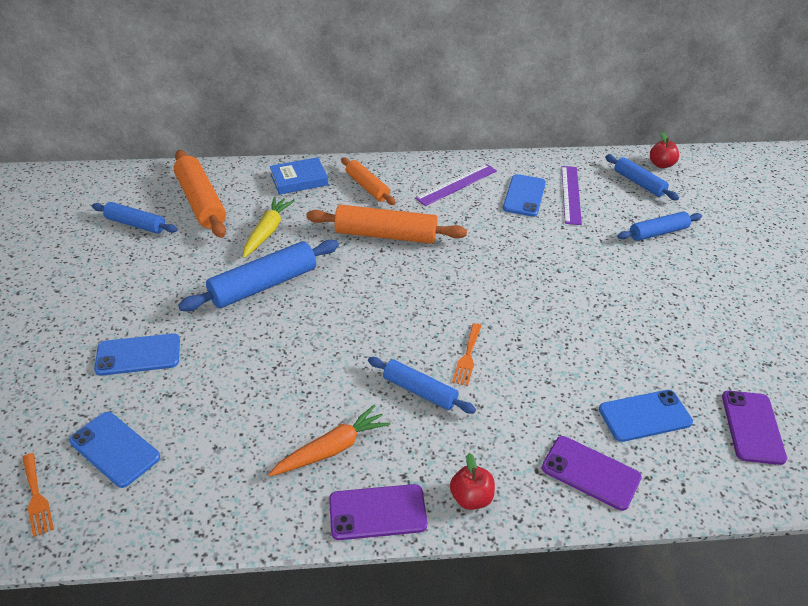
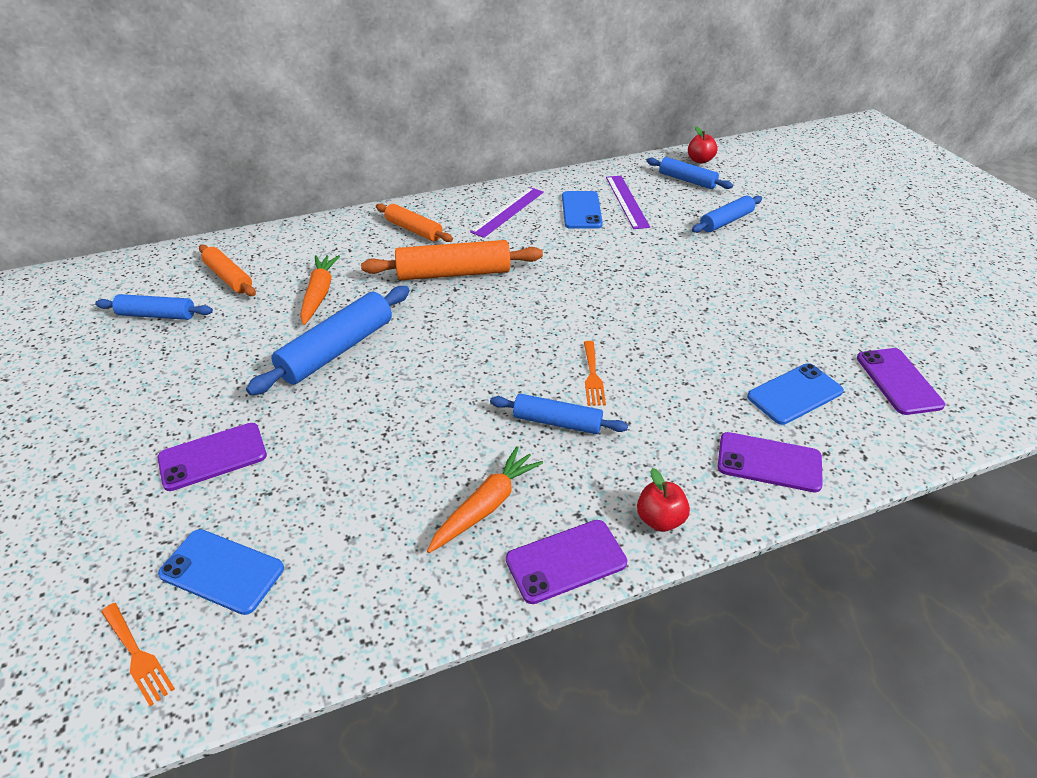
camera: 15 degrees left, 0 degrees up
blue phone [94,333,180,376] -> purple phone [158,423,267,491]
orange rolling pin [174,150,226,238] -> orange rolling pin [199,245,256,296], size x0.62
yellow carrot [243,196,294,258] -> orange carrot [300,255,340,325]
blue book [270,157,328,195] -> none

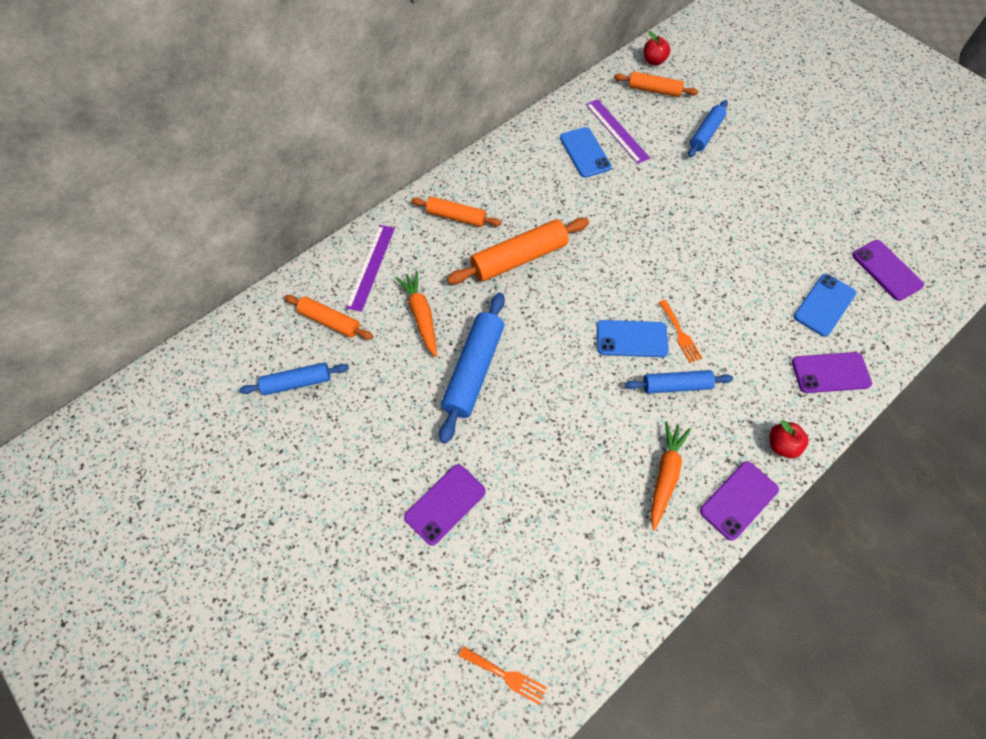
camera: 20 degrees left, 20 degrees up
blue phone [158,529,284,615] -> blue phone moved to [597,320,669,357]
purple ruler [470,187,544,238] -> purple ruler moved to [345,225,395,312]
blue rolling pin [646,157,733,189] -> orange rolling pin [614,71,699,97]

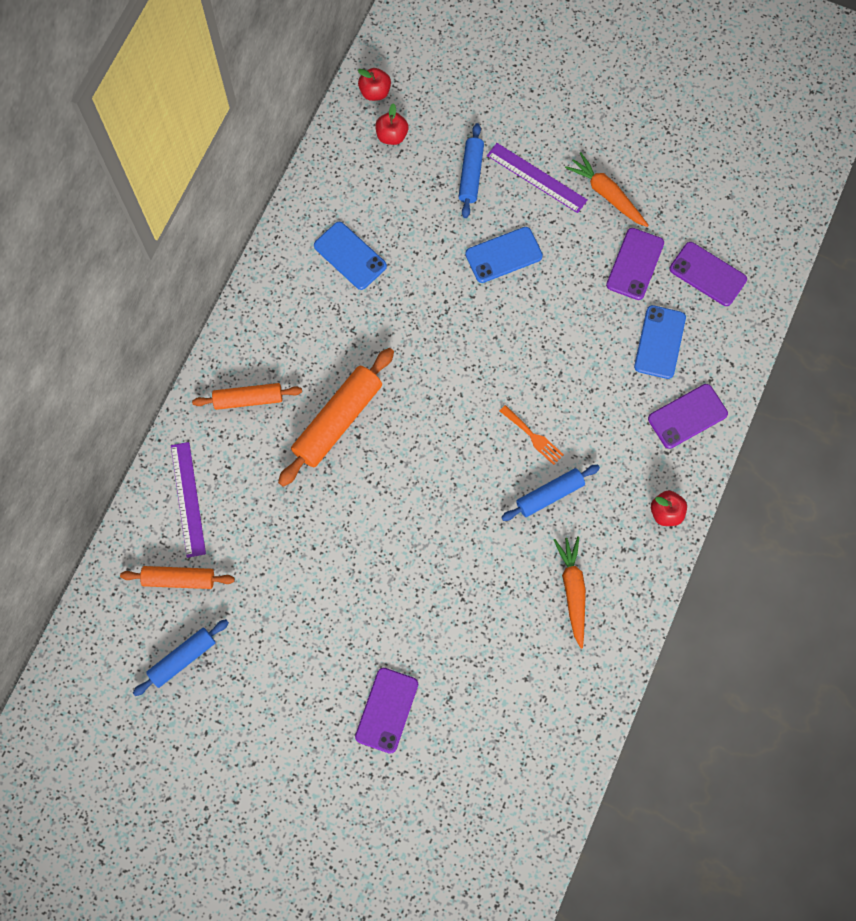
camera: 25 degrees left, 10 degrees up
orange carrot [396,271,437,357] -> orange carrot moved to [565,152,649,227]
blue rolling pin [439,293,505,444] -> none
orange fork [459,646,547,705] -> none
purple ruler [586,99,650,164] -> purple ruler moved to [487,143,587,213]
blue phone [597,320,669,357] -> blue phone moved to [465,227,543,283]
orange rolling pin [614,71,699,97] -> red apple [375,103,408,145]
purple phone [700,461,779,541] -> purple phone moved to [606,228,664,300]

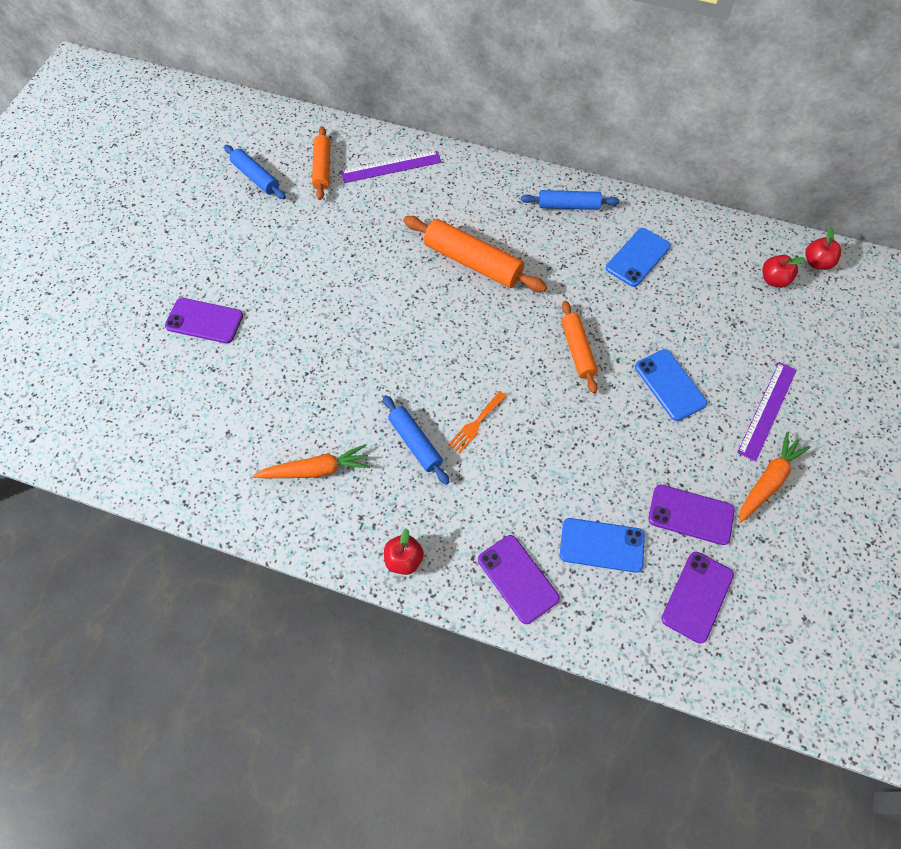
camera: 85 degrees right, 10 degrees down
orange rolling pin [192,383,302,410] -> orange rolling pin moved to [561,301,598,393]
blue rolling pin [459,123,484,218] -> blue rolling pin moved to [521,190,619,210]

